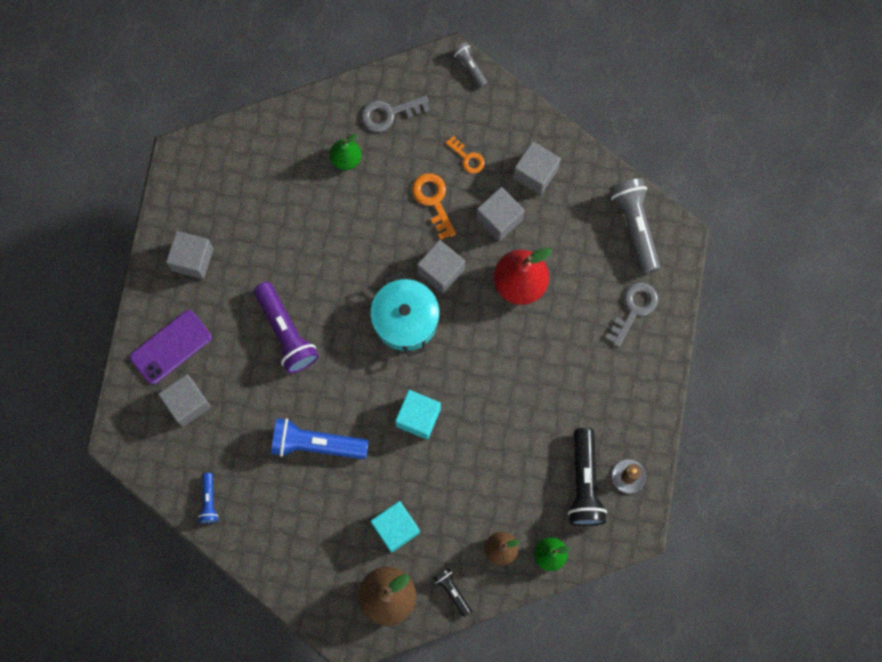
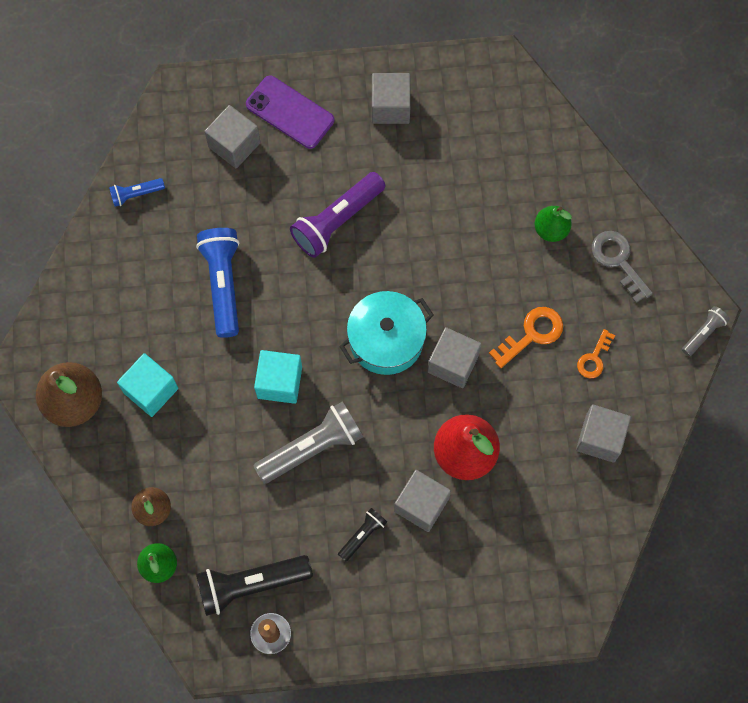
camera: 75 degrees right, 5 degrees down
black flashlight [433,568,472,617] -> black flashlight moved to [338,508,387,561]
grey cube [476,187,525,241] -> grey cube moved to [394,470,451,532]
grey key [605,282,658,347] -> none
grey flashlight [610,178,660,274] -> grey flashlight moved to [254,402,363,484]

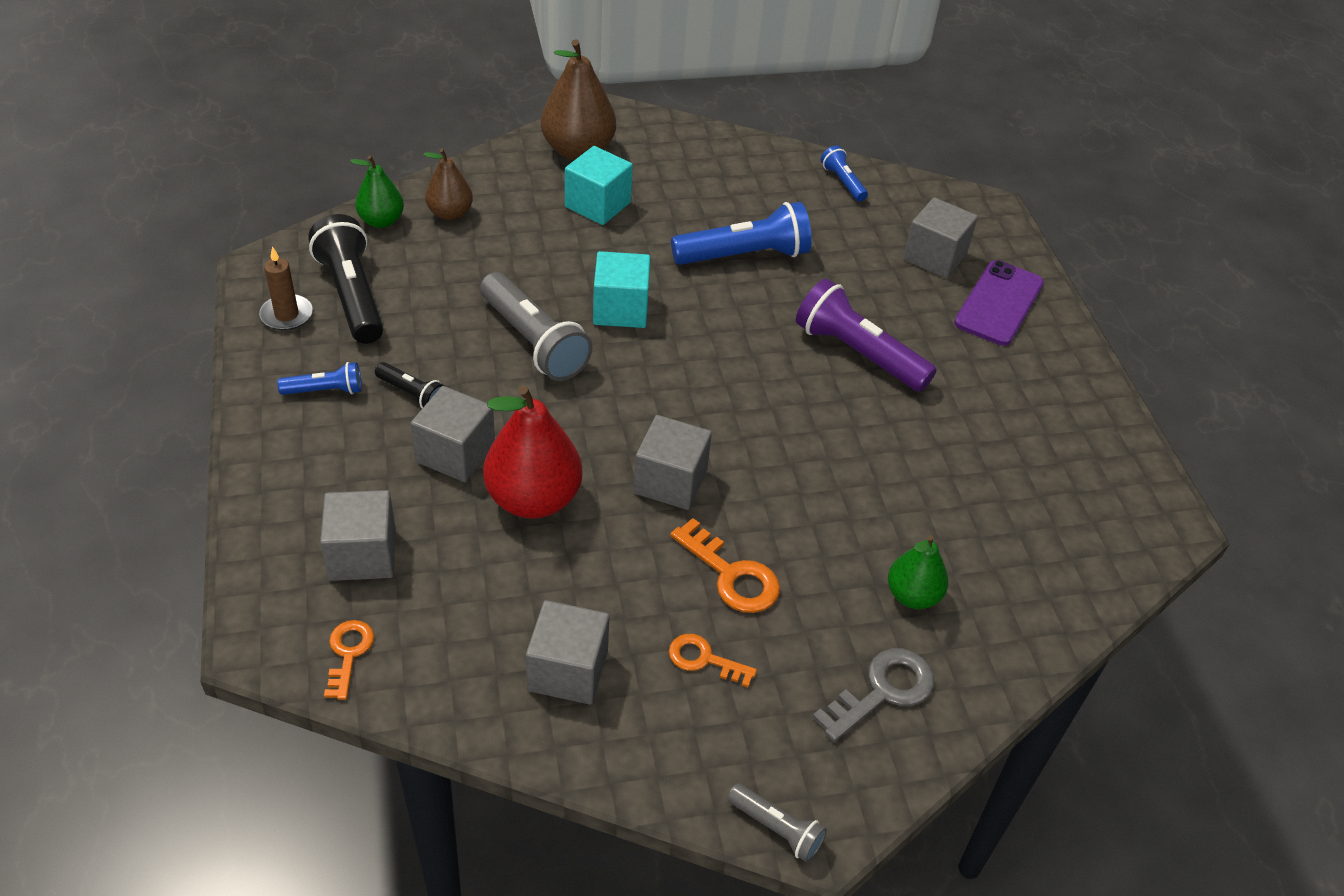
camera: 80 degrees right, 25 degrees down
turquoise pot [339,291,434,375] -> none
grey cube [372,73,411,124] -> grey cube moved to [320,490,396,581]
none -> blue flashlight [277,362,362,395]
none -> orange key [324,620,374,700]

